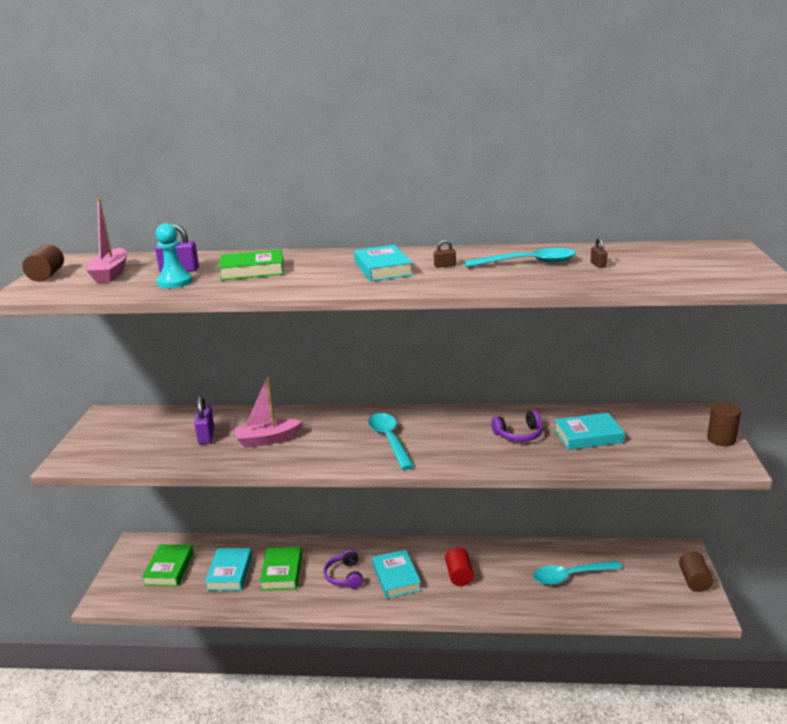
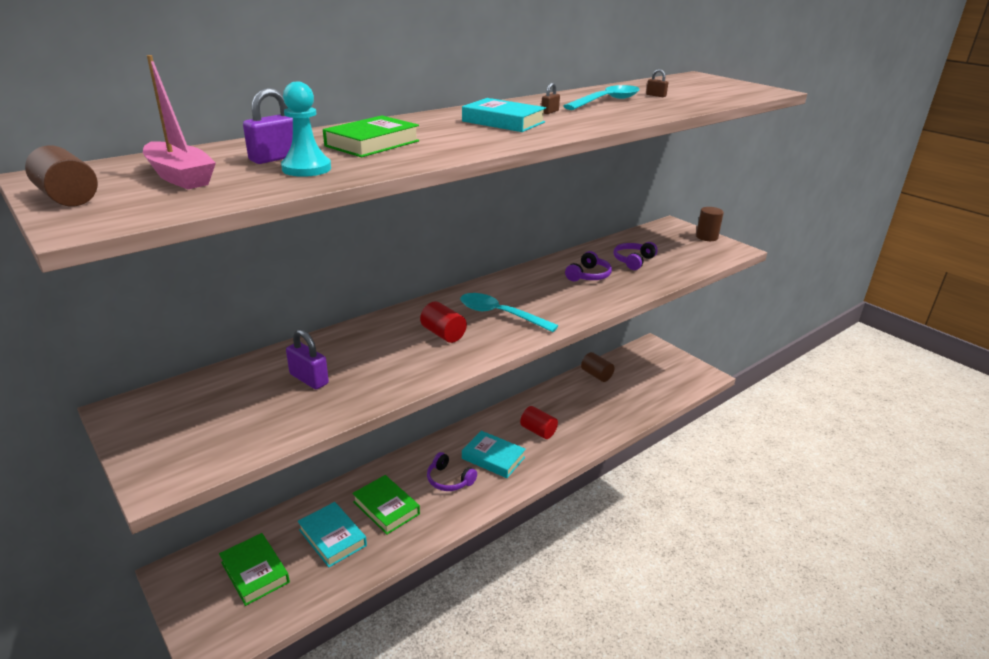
camera: 45 degrees left, 5 degrees up
pink boat [235,377,302,448] -> none
turquoise spoon [533,561,622,585] -> none
turquoise book [554,413,625,450] -> purple headphones [613,242,658,270]
brown cylinder [679,552,713,592] -> brown cylinder moved to [581,352,615,382]
none -> red cylinder [420,301,467,343]

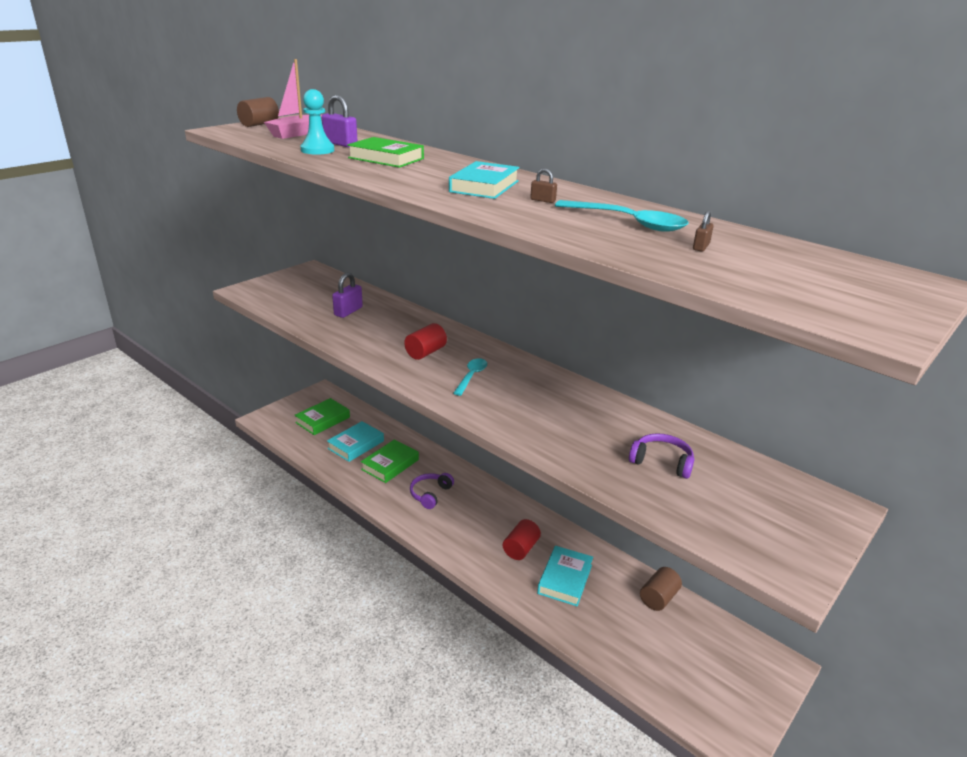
camera: 80 degrees right, 0 degrees up
turquoise spoon [460,293,558,332] -> turquoise spoon [453,358,487,396], size x0.64
turquoise book [462,431,526,478] -> turquoise book moved to [537,546,593,606]
purple headphones [565,251,612,281] -> none
brown cylinder [696,207,724,241] -> none

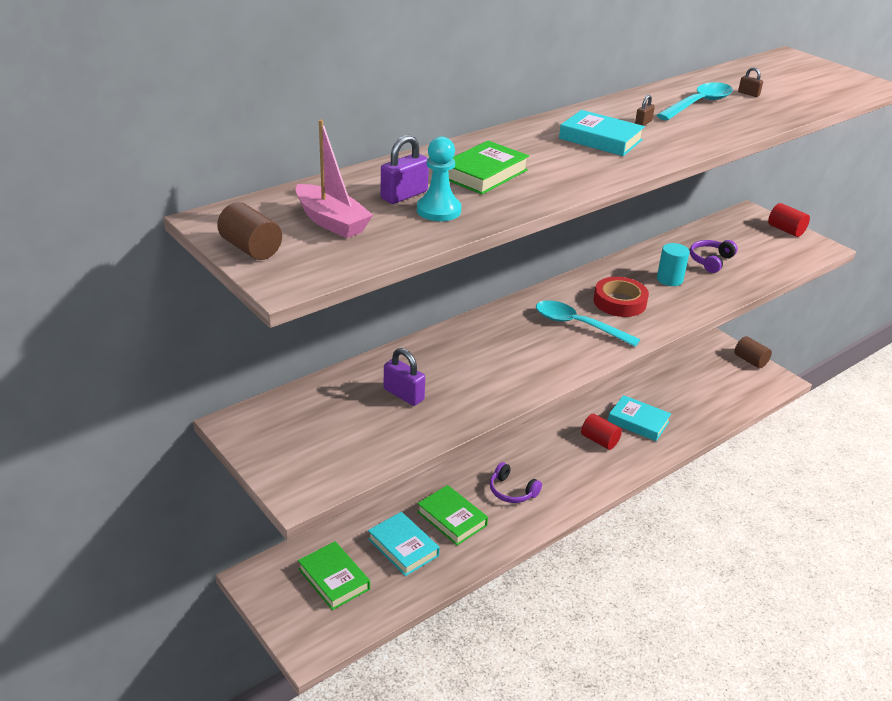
camera: 80 degrees left, 5 degrees up
red cylinder [404,323,447,360] -> red cylinder moved to [768,203,810,237]
turquoise spoon [453,358,487,396] -> turquoise spoon [536,300,640,347], size x1.57
brown cylinder [640,567,682,611] -> brown cylinder moved to [734,336,772,368]
none -> red tape [593,277,649,317]
none -> turquoise cylinder [657,243,690,286]

